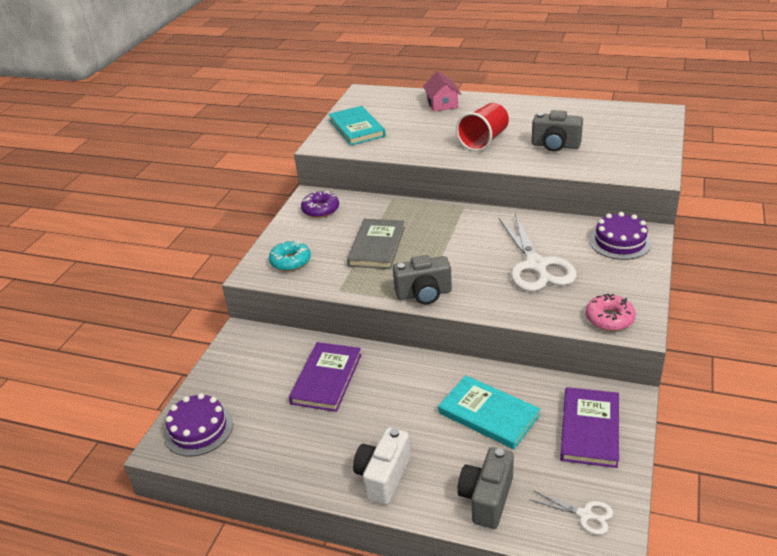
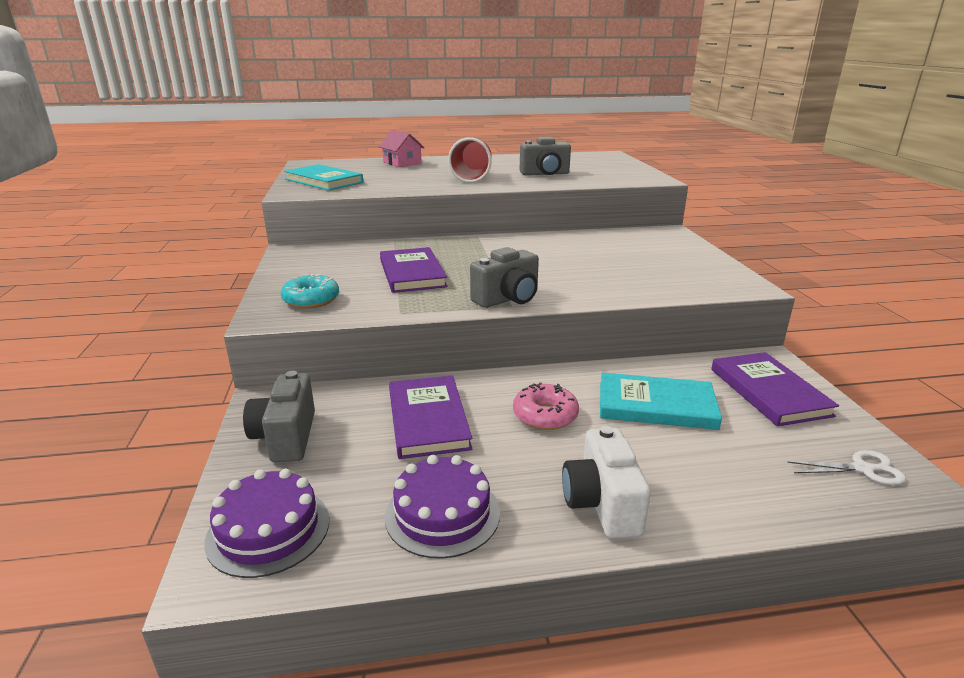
camera: 30 degrees left, 10 degrees down
purple donut [301,191,339,218] -> none
grey book [347,219,405,269] -> purple book [380,247,447,293]
grey camera [457,447,514,529] -> grey camera moved to [243,371,315,463]
white scissors [499,214,577,292] -> none
pink donut [586,294,636,331] -> pink donut moved to [513,382,579,430]
purple cake [589,212,652,260] -> purple cake moved to [385,455,500,559]

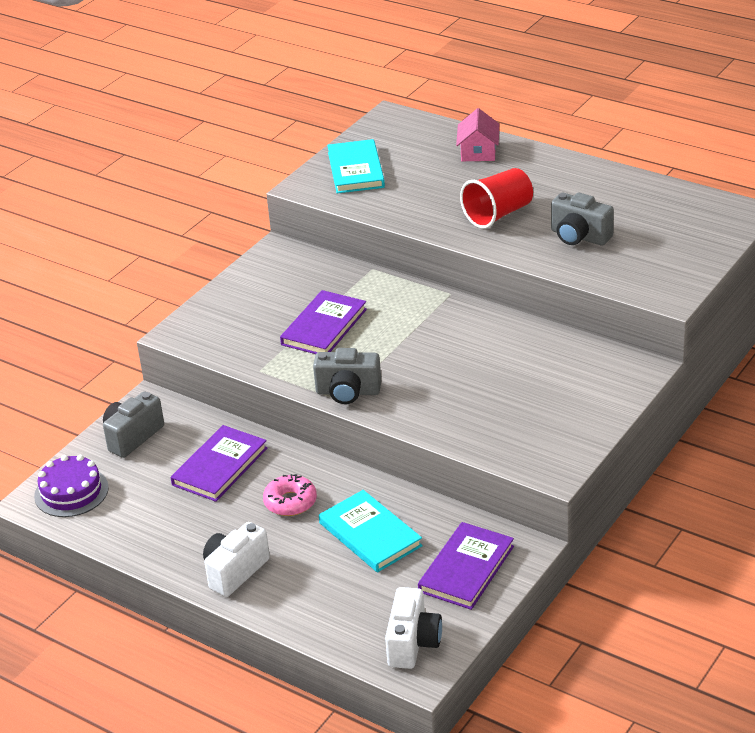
camera: 45 degrees right, 10 degrees up
turquoise donut [281,274,339,308] -> none
purple cake [385,455,500,559] -> none
white scissors [787,450,906,485] -> white camera [385,587,442,669]

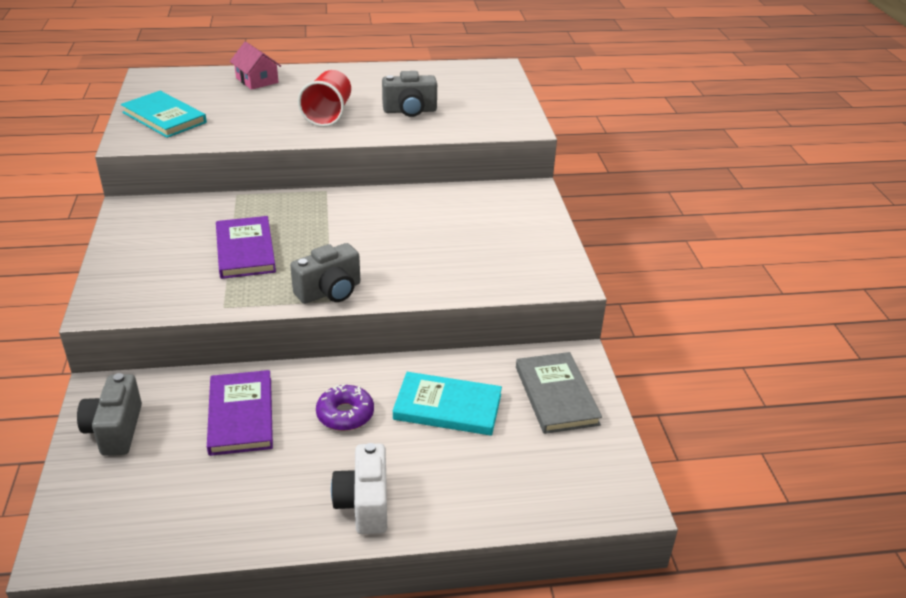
camera: 45 degrees left, 0 degrees up
purple cake [34,455,109,517] -> none
pink donut [263,474,317,516] -> purple donut [316,384,374,431]
white camera [385,587,442,669] -> none
purple book [418,522,514,610] -> grey book [516,352,602,434]

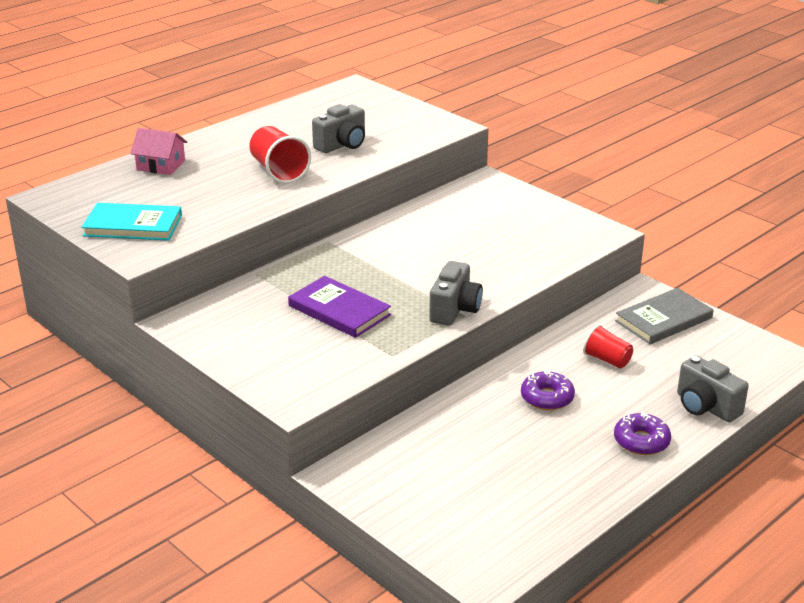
camera: 35 degrees left, 5 degrees down
grey camera [77,373,142,456] -> grey camera moved to [677,356,749,422]
purple book [207,370,273,456] -> none
white camera [331,443,387,534] -> purple donut [614,412,671,455]
turquoise book [393,372,502,436] -> red cup [583,325,633,369]
grey book [516,352,602,434] -> grey book turned 75 degrees counterclockwise [615,288,713,344]

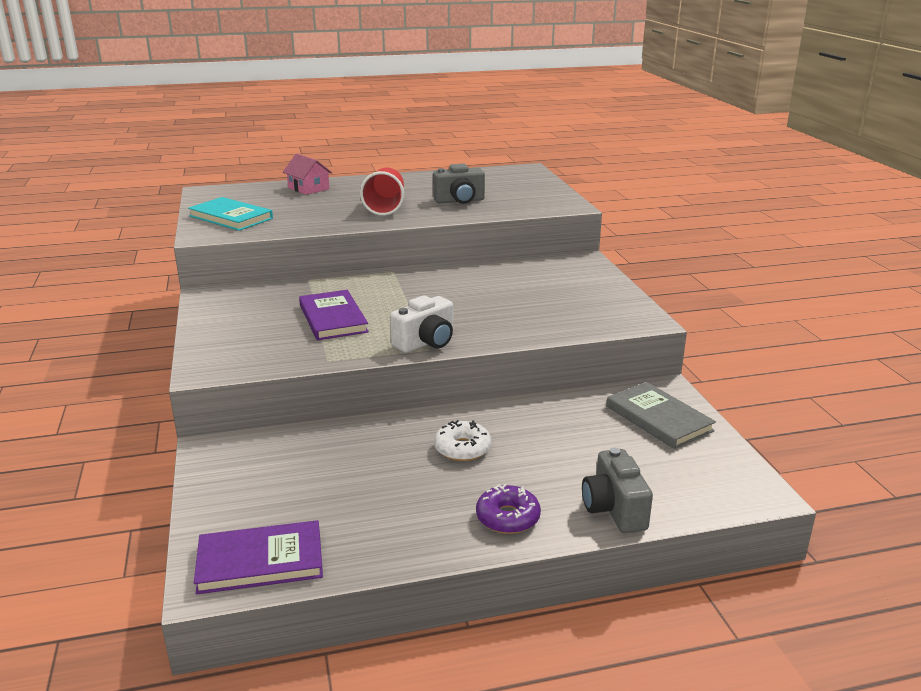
camera: 30 degrees right, 5 degrees down
grey camera [429,261,483,326] -> white camera [390,296,453,353]
purple donut [521,370,575,410] -> white donut [434,420,491,461]
red cup [583,325,633,369] -> none
grey book [615,288,713,344] -> grey book turned 60 degrees clockwise [607,382,716,449]
none -> purple book [194,520,323,594]

